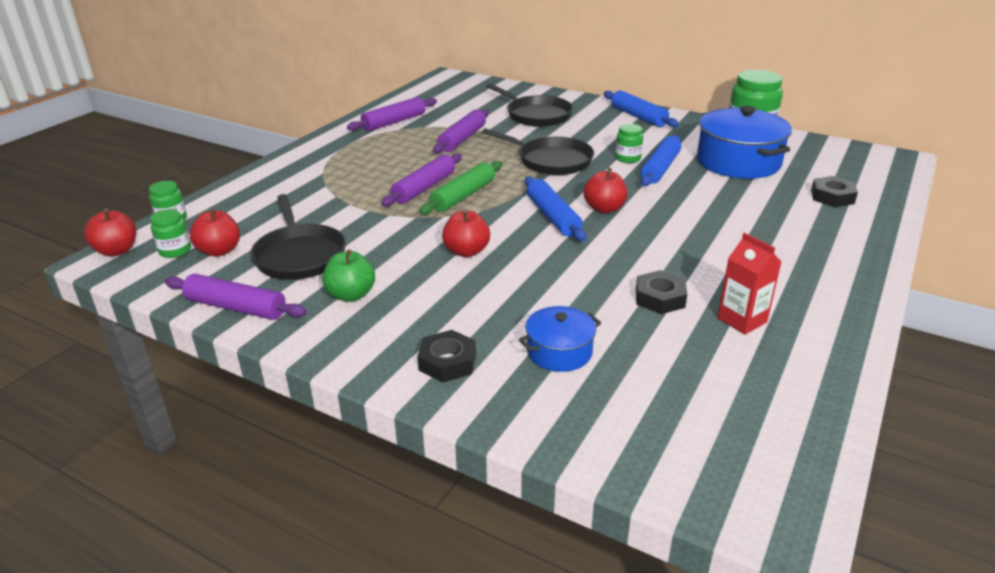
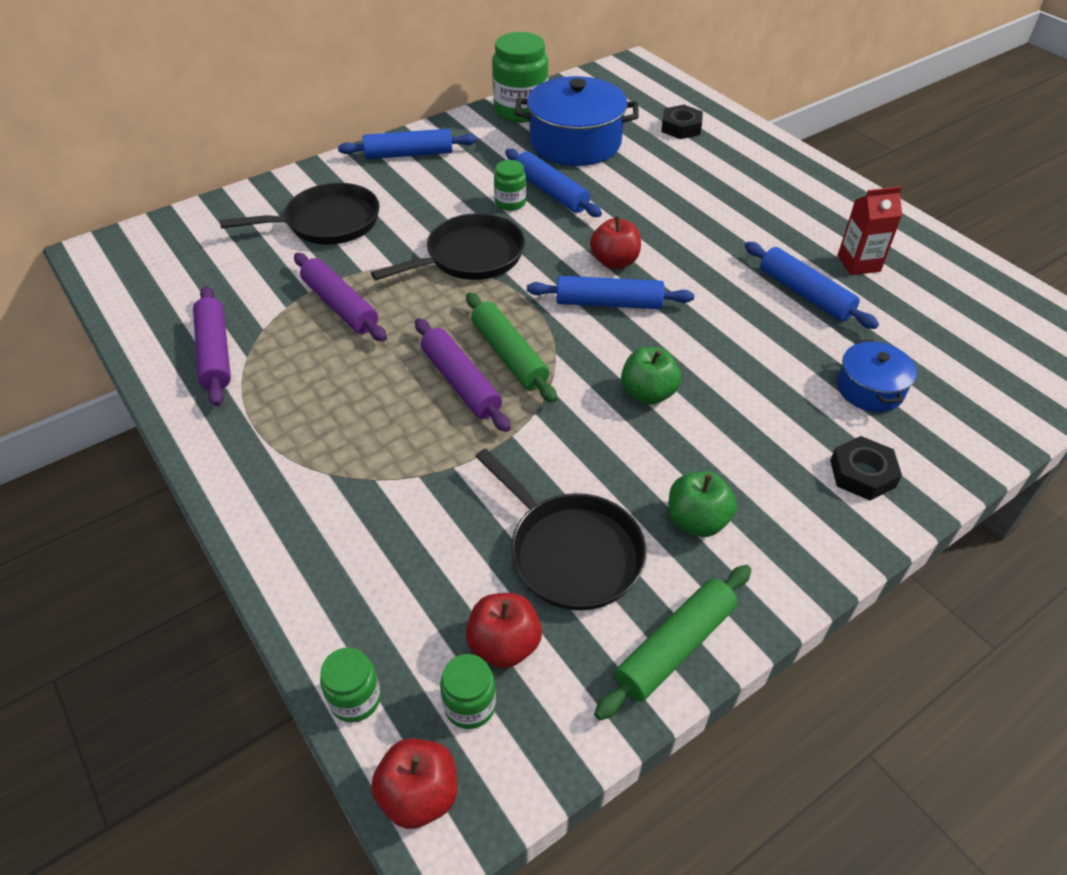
camera: 65 degrees left, 15 degrees up
purple rolling pin [165,274,307,320] -> green rolling pin [594,565,751,720]
black pan [251,194,346,280] -> black pan turned 45 degrees clockwise [475,448,647,611]
red apple [442,210,490,257] -> green apple [621,347,681,405]
black nut [636,270,687,314] -> blue rolling pin [745,242,879,329]

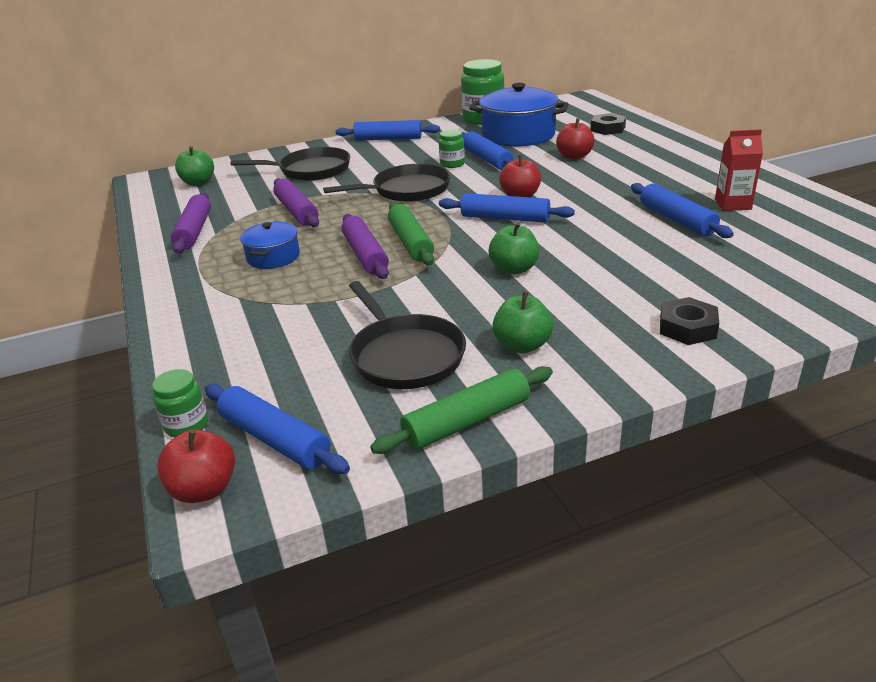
camera: 15 degrees right, 15 degrees down
green jar [440,654,496,729] -> blue rolling pin [205,384,350,474]
red apple [466,593,542,668] -> red apple moved to [556,118,595,160]
blue pot [837,339,917,412] -> blue pot moved to [240,222,300,269]
none -> green apple [175,146,214,186]

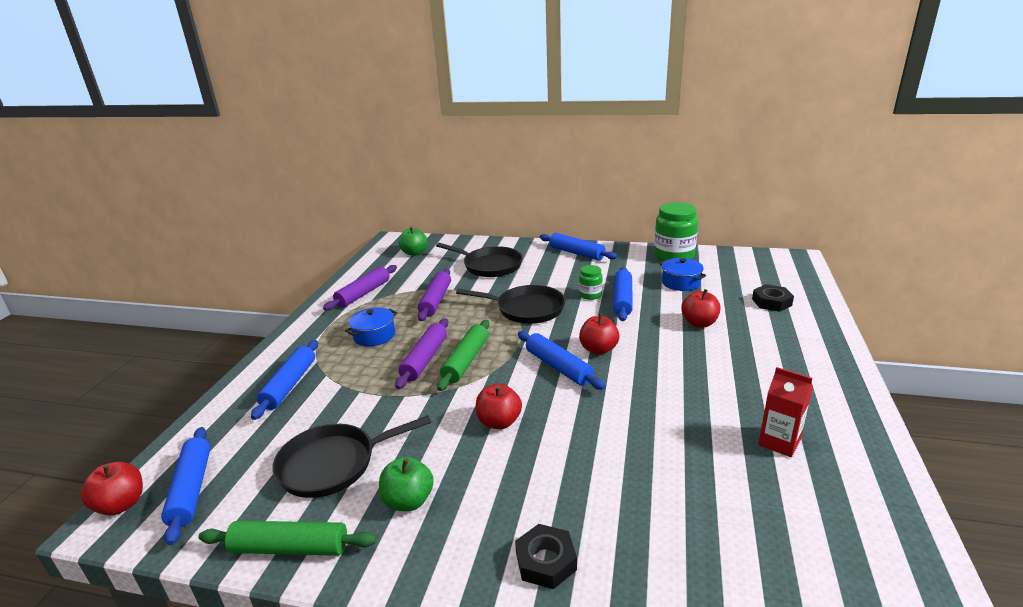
camera: 35 degrees right, 5 degrees down
green jar [152,369,208,438] -> none
black pan [349,281,466,389] -> black pan turned 60 degrees clockwise [272,415,431,498]
blue pot [469,83,568,147] -> blue pot [659,258,706,291], size x0.54
green apple [488,222,539,275] -> red apple [476,383,522,429]
blue rolling pin [631,183,734,238] -> blue rolling pin moved to [251,340,318,420]

